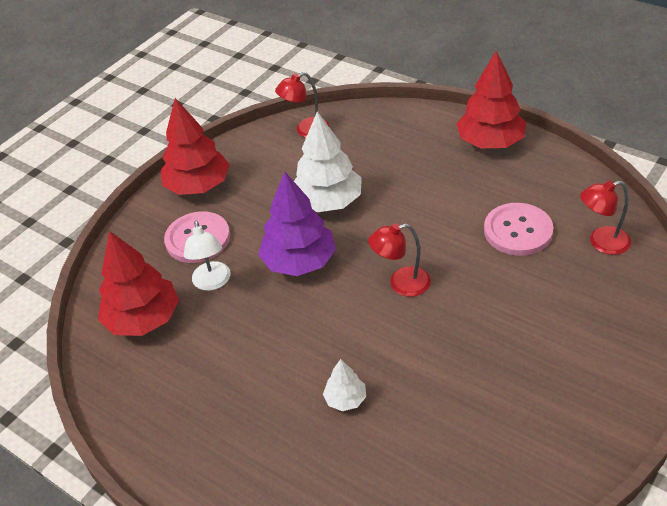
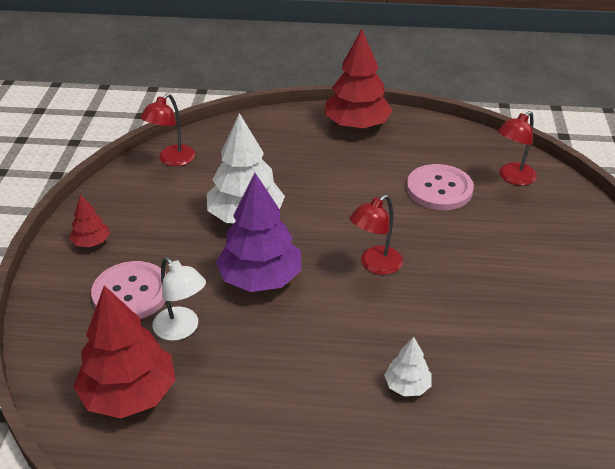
camera: 35 degrees left, 5 degrees down
red tree [161,98,230,195] -> red tree [69,194,110,247], size x0.49

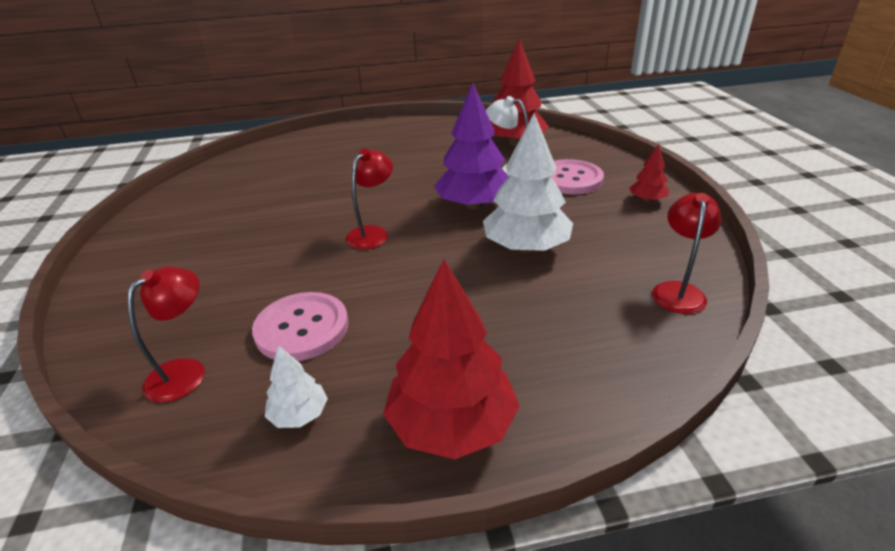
camera: 165 degrees right, 5 degrees down
white tree [384,337,432,396] -> white tree moved to [264,345,328,428]

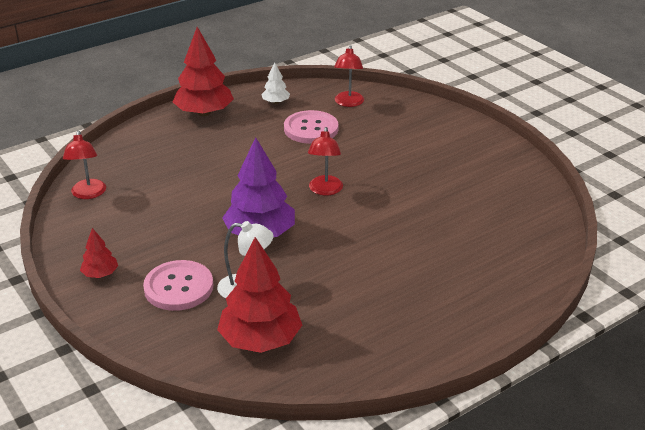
camera: 155 degrees right, 0 degrees up
white tree [483,113,573,253] -> none

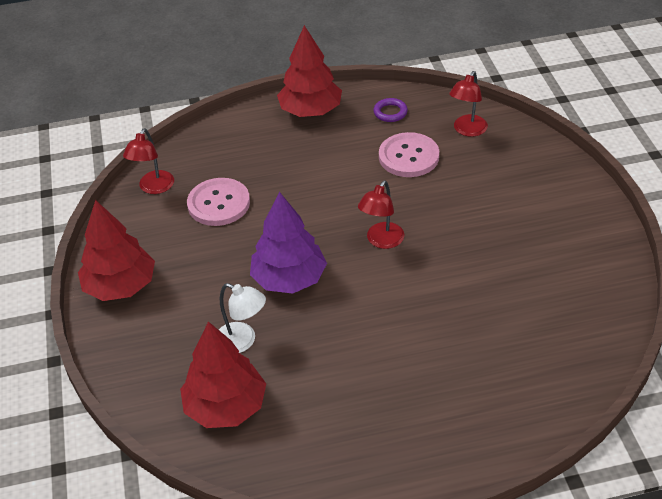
camera: 25 degrees right, 10 degrees up
red tree [80,228,118,278] -> red tree [78,200,155,301], size x2.05
pink button [143,260,213,311] -> pink button moved to [187,178,250,226]
white tree [261,62,290,104] -> purple ring [373,98,408,122]

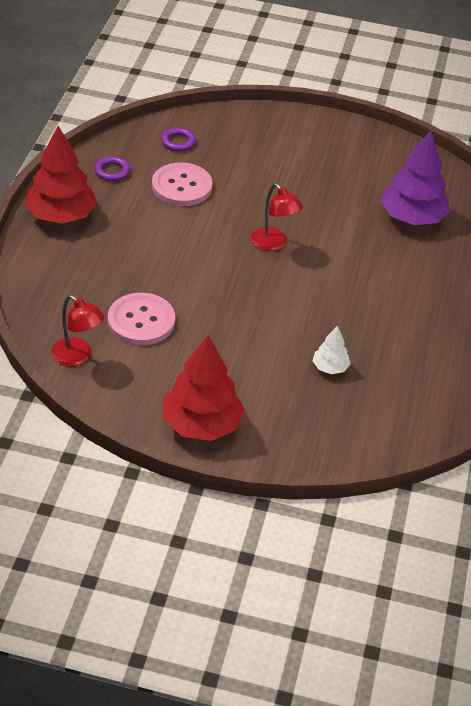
camera: 70 degrees left, 0 degrees up
red tree [180,322,266,428] -> none
white lamp [219,283,266,353] -> white tree [313,326,350,374]
purple tree [250,192,327,293] -> purple tree moved to [381,131,450,225]
red lamp [449,71,488,137] -> purple ring [161,127,196,152]

